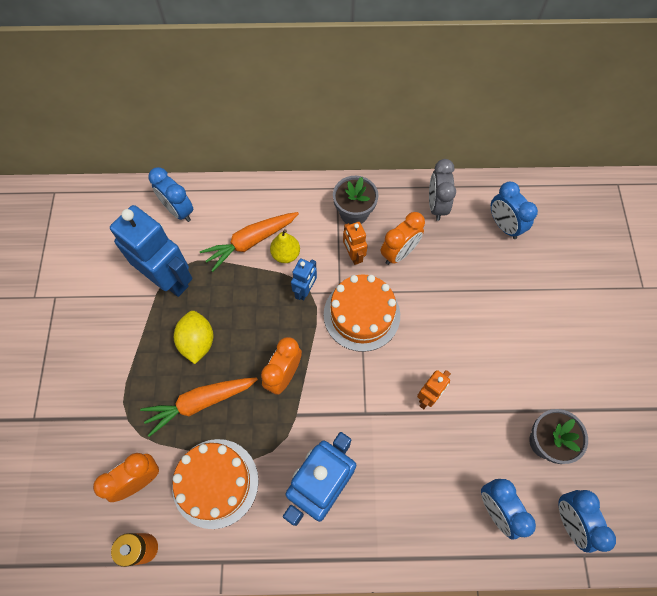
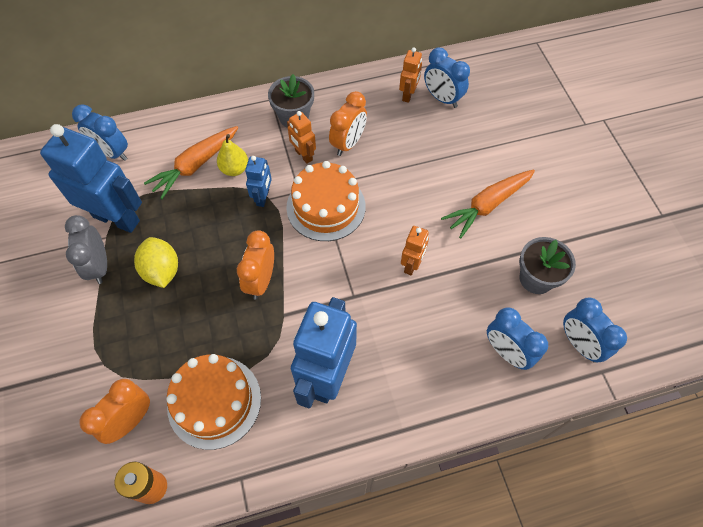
camera: 15 degrees left, 5 degrees down
orange carrot [140,378,258,437] -> orange carrot moved to [441,169,535,238]
grey clock [429,159,456,221] -> grey clock moved to [65,215,107,284]
none -> orange robot [399,47,422,103]

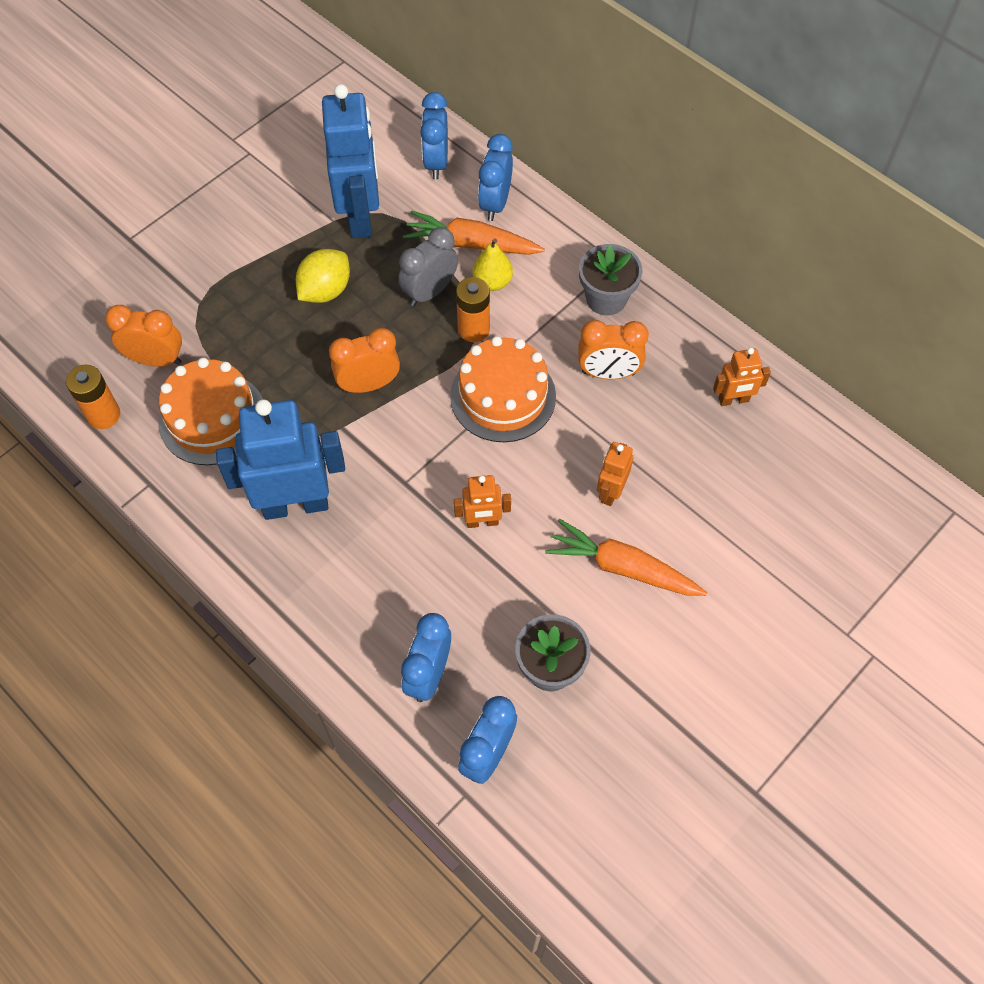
camera: 60 degrees right, 0 degrees up
grey clock [65,215,107,284] -> grey clock moved to [399,227,458,306]
blue robot [245,156,272,207] -> orange battery [456,277,490,342]
orange robot [287,111,316,164] -> orange robot moved to [597,442,633,506]
blue clock [424,47,470,108] -> blue clock moved to [478,134,513,221]

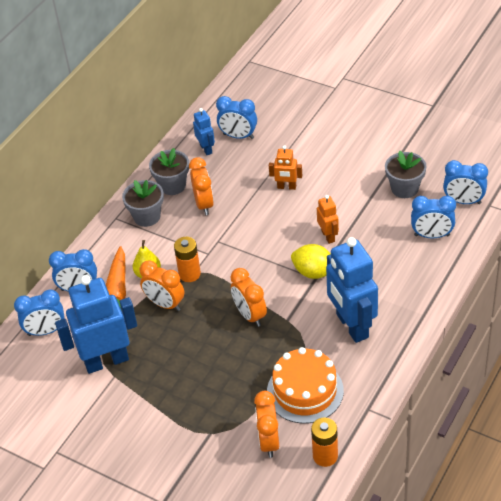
camera: 100 degrees left, 15 degrees down
yellow lemon [296,249,350,303] -> yellow lemon moved to [291,244,331,279]
grey clock [399,227,458,306] -> orange clock [140,260,184,311]
orange cake [450,336,556,442] -> none
orange carrot [545,519,707,596] -> none
orange robot [713,348,771,406] -> blue robot [193,108,215,155]
none -> grey flower pot [149,148,189,195]
none -> blue clock [216,96,257,139]

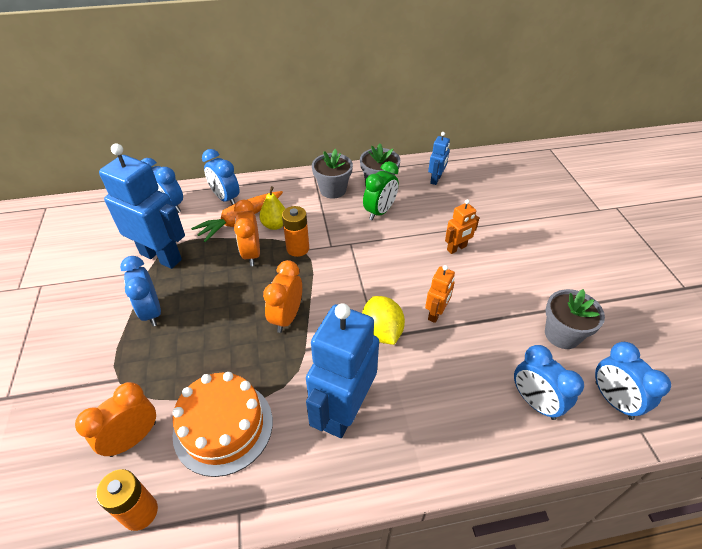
camera: 45 degrees right, 0 degrees up
orange clock [189,157,214,215] -> green clock [363,161,399,221]
blue clock [216,96,257,139] -> blue clock moved to [120,256,161,327]
orange robot [269,145,302,190] -> orange robot turned 90 degrees counterclockwise [445,199,479,254]

